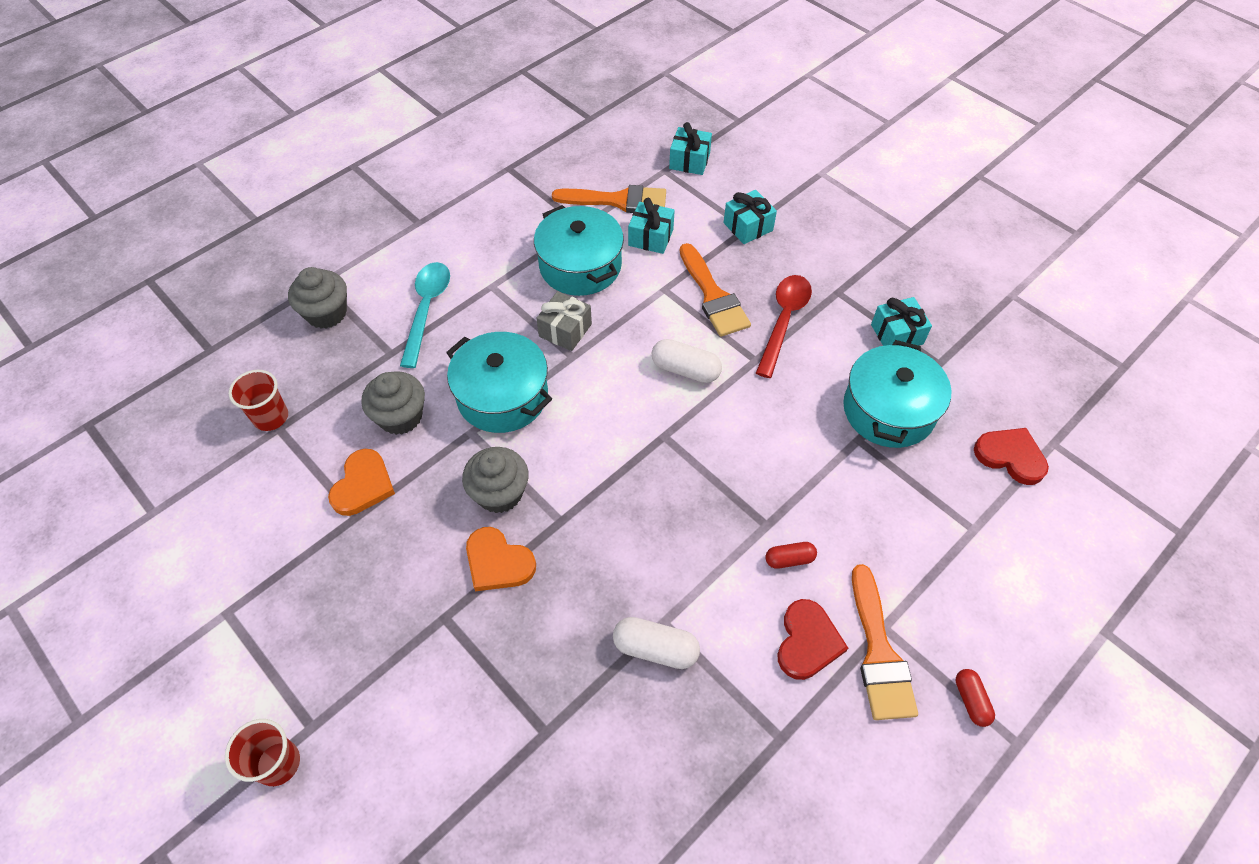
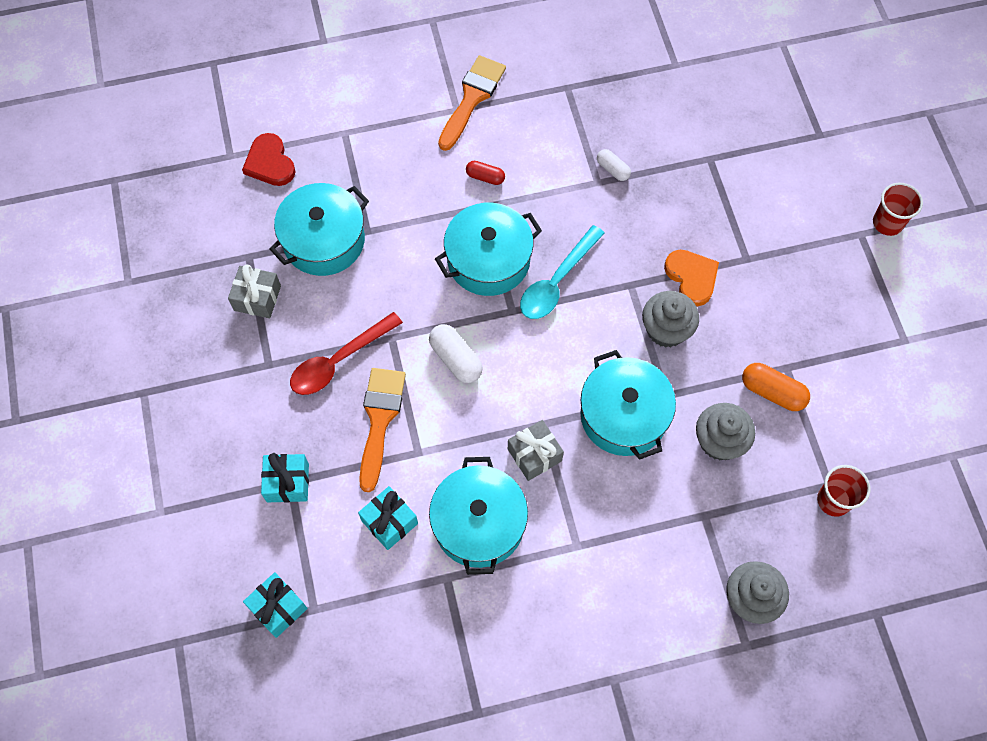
camera: 150 degrees left, 10 degrees up
orange heart [328,449,395,516] -> orange capsule [742,363,810,411]
turquoise spoon [400,262,450,368] -> turquoise spoon moved to [520,225,605,319]
orange brush [552,185,666,213] -> none
white capsule [613,617,700,669] -> white capsule [597,149,631,181], size x0.63
red heart [777,599,848,680] -> none
turquoise gift [871,297,932,346] -> grey gift [228,265,281,318]
red capsule [956,669,995,727] -> none
none -> turquoise pot [435,203,542,296]

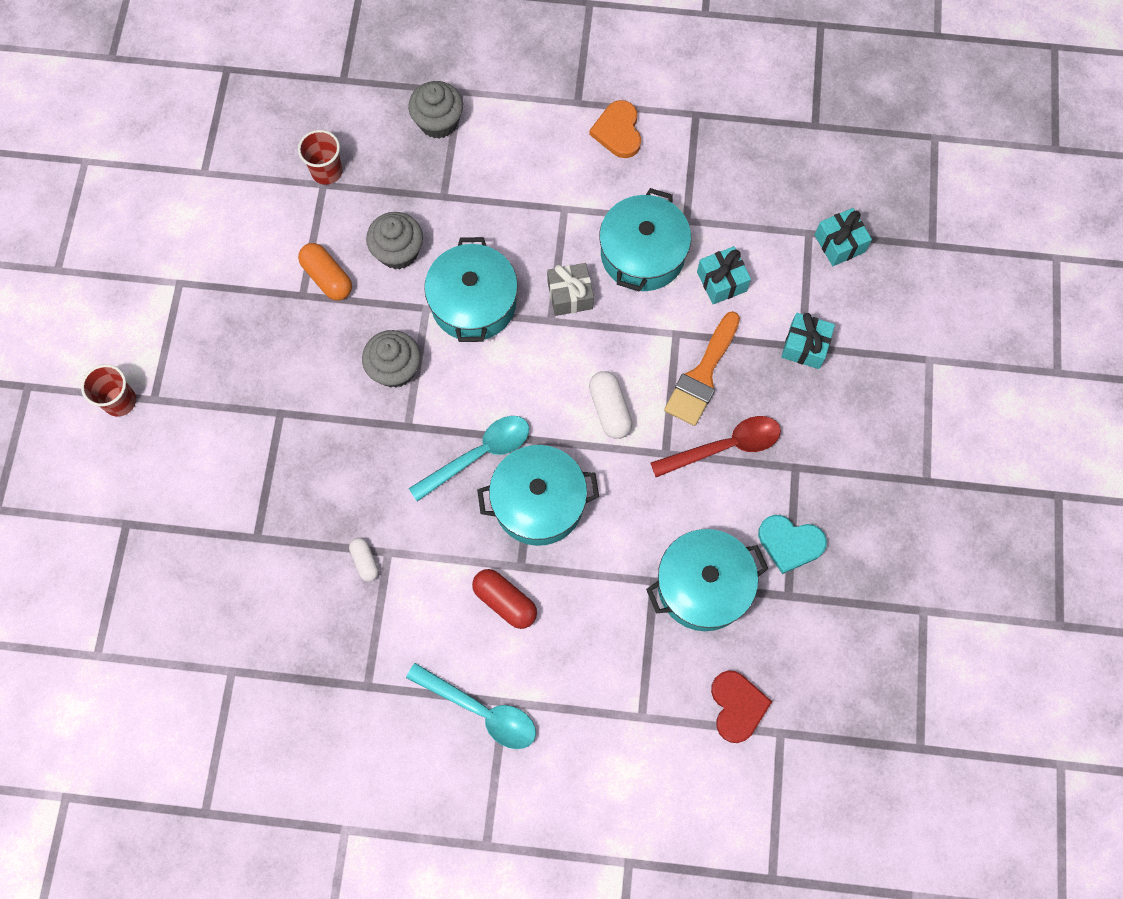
camera: 160 degrees left, 5 degrees up
grey gift [228,265,281,318] -> turquoise heart [758,515,827,574]
orange brush [438,55,506,151] -> turquoise spoon [406,663,536,749]
red capsule [466,161,505,185] -> red capsule [472,569,537,629], size x1.59
orange heart [664,250,719,306] -> orange heart moved to [589,100,641,158]

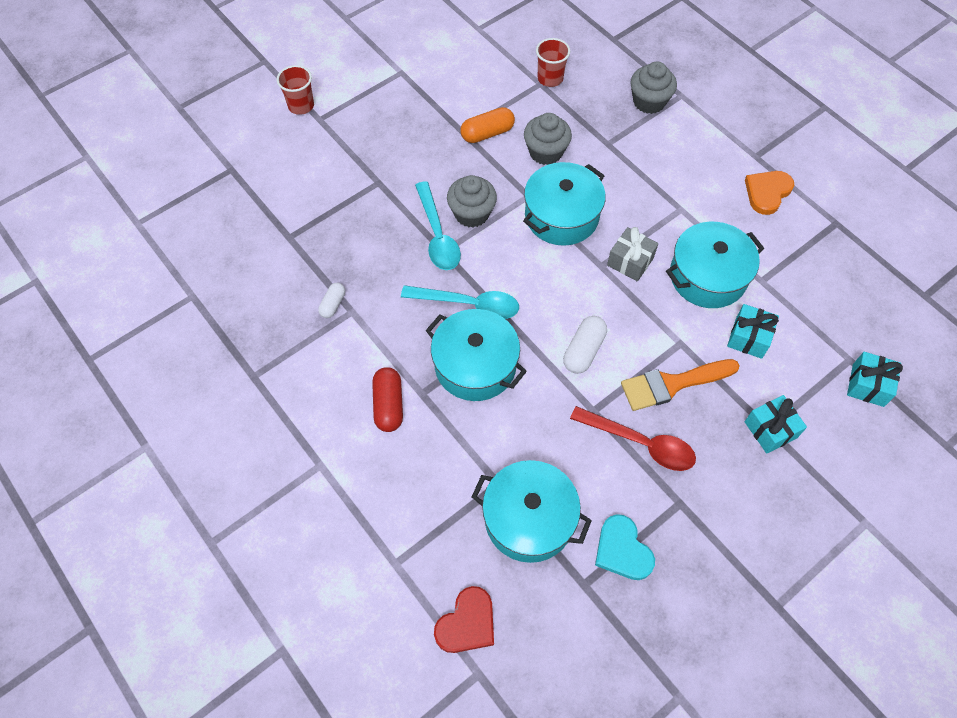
camera: 45 degrees right, 10 degrees down
orange capsule [298,243,352,300] -> orange capsule turned 60 degrees clockwise [460,107,515,143]
turquoise spoon [406,663,536,749] -> turquoise spoon moved to [415,181,461,270]

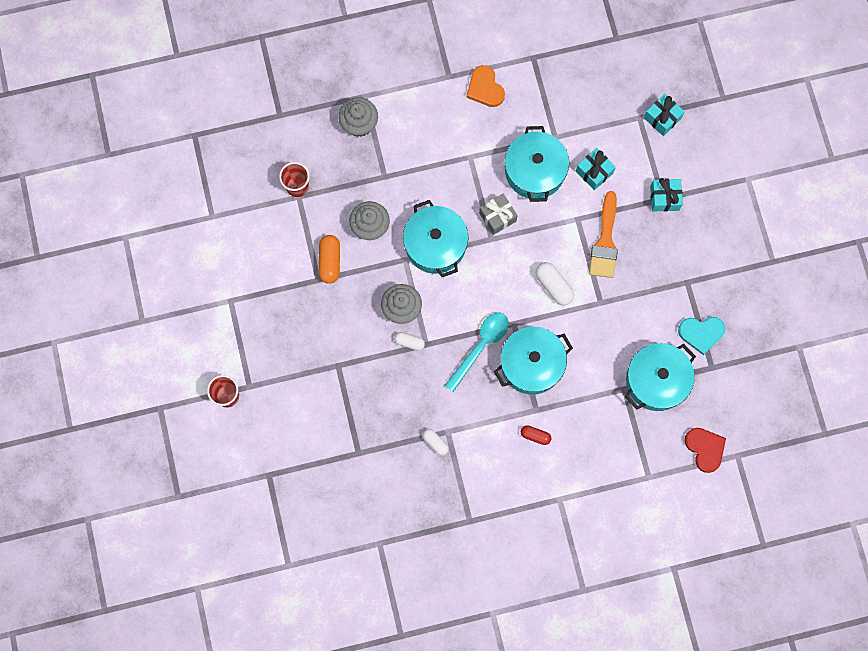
camera: 65 degrees left, 15 degrees up
red capsule [372,367,403,432] -> red capsule [521,425,551,445], size x0.63
turquoise spoon [415,181,461,270] -> white capsule [394,332,425,351]
red spoon [570,406,696,471] -> none

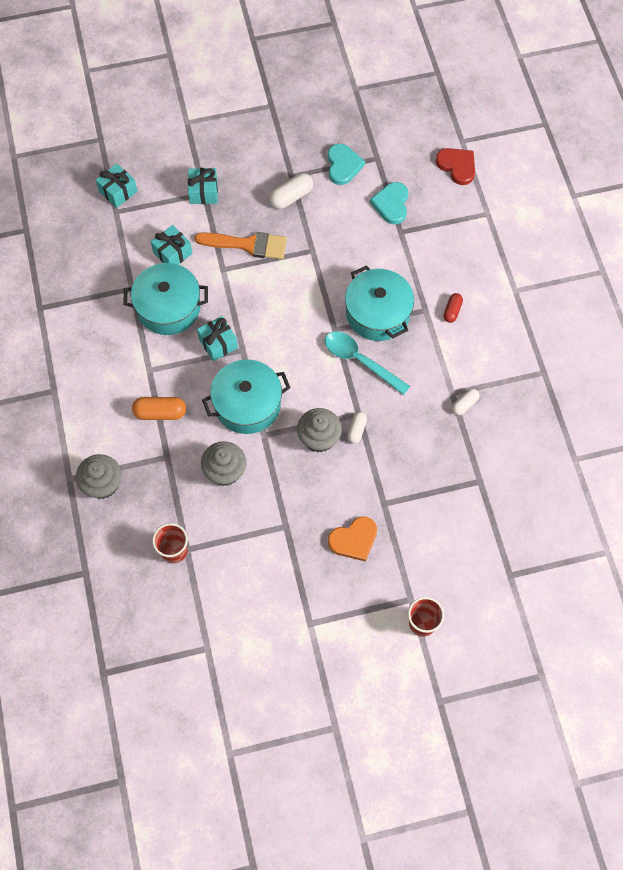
camera: 90 degrees left, 10 degrees down
orange capsule [319,235,340,284] -> orange capsule moved to [132,397,186,420]
orange heart [466,65,505,107] -> orange heart moved to [328,516,377,562]
grey gift [479,194,518,235] -> turquoise gift [197,316,238,361]
white capsule [535,262,574,305] -> white capsule moved to [269,173,313,209]
turquoise pot [625,343,696,411] -> turquoise heart [370,182,408,224]
red heart [685,428,726,473] -> red heart turned 75 degrees clockwise [436,148,475,185]

